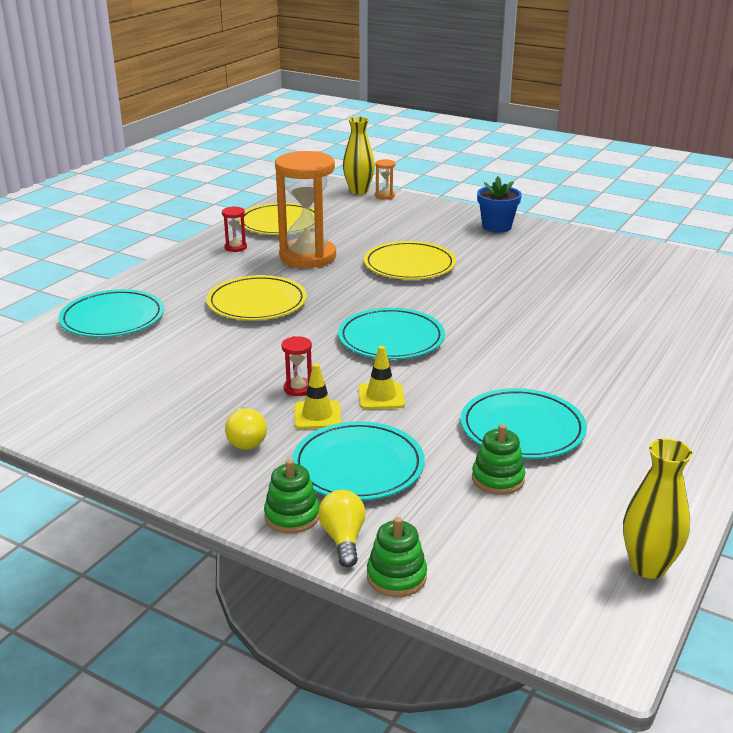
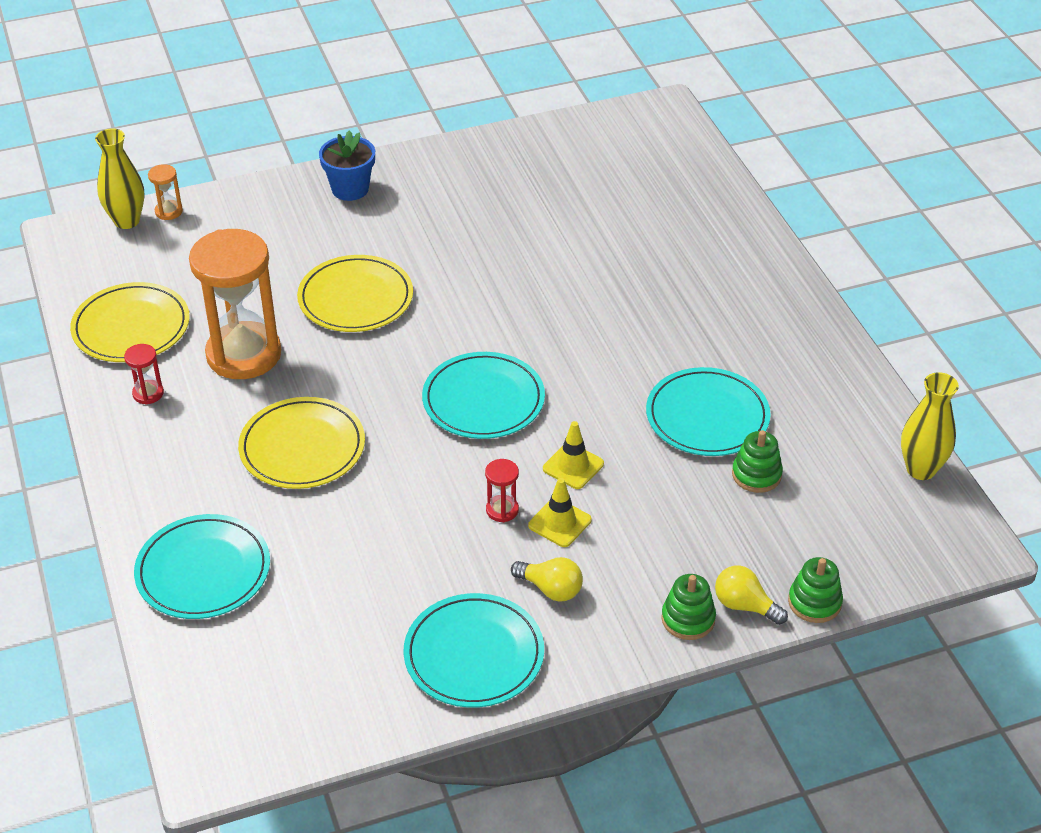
camera: 50 degrees left, 15 degrees up
turquoise plate [292,421,425,501] -> turquoise plate moved to [403,593,544,708]

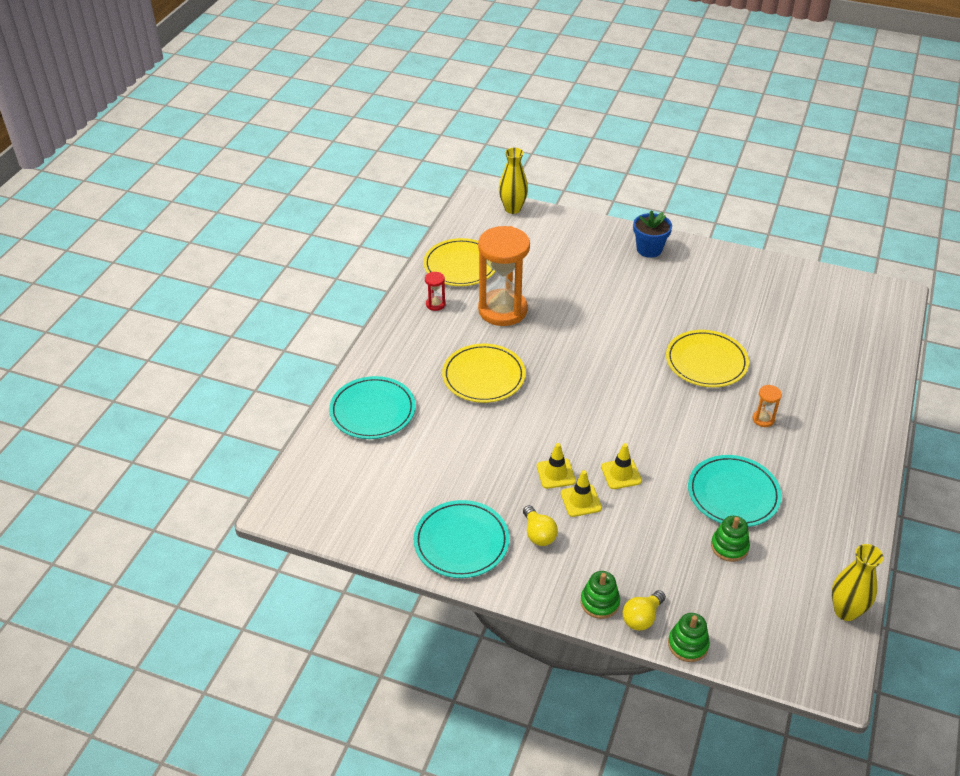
camera: 40 degrees right, 0 degrees up
orange hourglass [148,164,183,220] -> orange hourglass moved to [753,385,782,427]
yellow plate [297,255,413,332] -> yellow plate moved to [666,330,749,387]
turquoise plate [422,352,545,439] -> none
red hourglass [485,459,519,522] -> yellow traffic cone [537,443,576,489]
yellow light bulb [715,566,788,625] -> yellow light bulb turned 120 degrees counterclockwise [623,590,666,631]

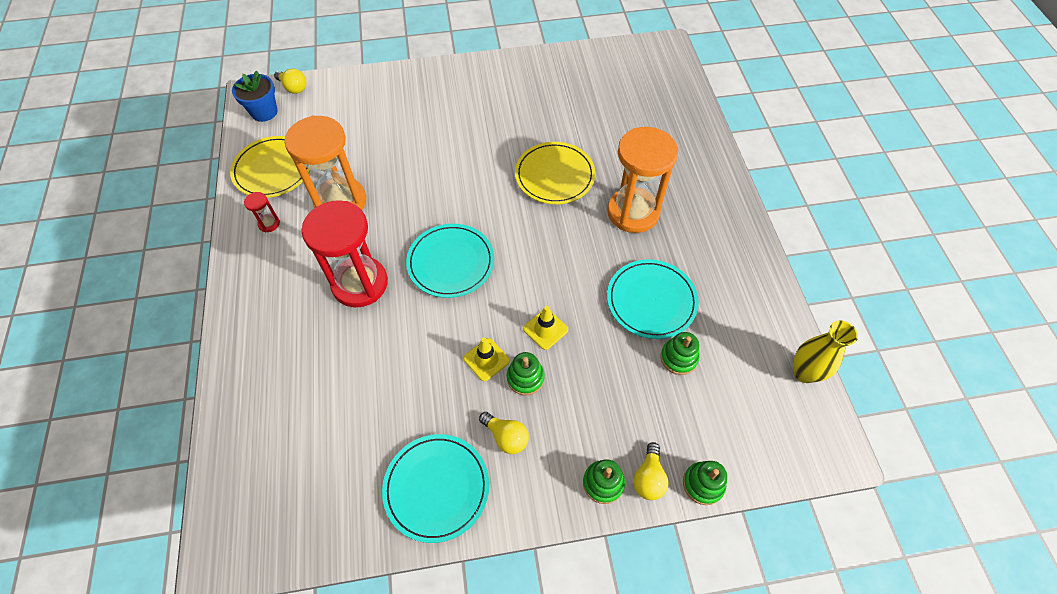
camera: 30 degrees left, 15 degrees up
turquoise plate [329,376,416,439] -> turquoise plate moved to [406,224,494,298]
yellow plate [442,344,526,403] -> red hourglass [301,200,388,307]
yellow vase [499,148,528,214] -> yellow light bulb [274,69,307,94]
yellow traffic cone [561,470,602,517] -> green stacking toy [507,352,545,395]
blue flower pot [633,210,672,258] -> blue flower pot moved to [232,71,278,122]
orange hourglass [753,385,782,427] -> orange hourglass [607,127,678,233], size x2.48

